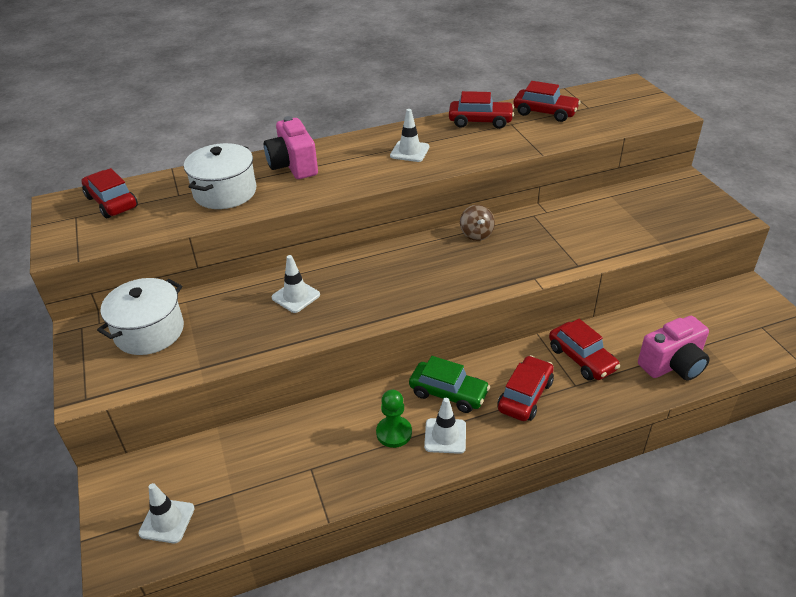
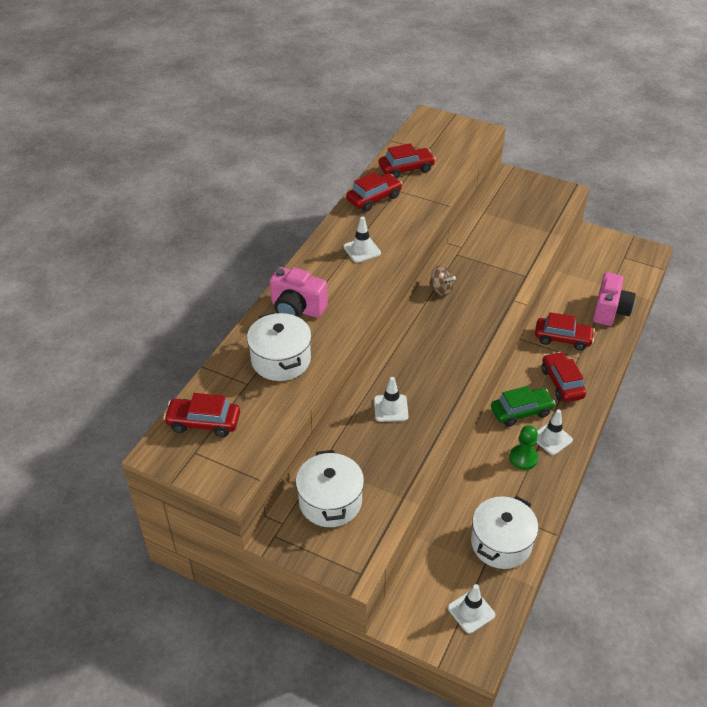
camera: 45 degrees left, 5 degrees up
none -> white pot [471,496,538,569]

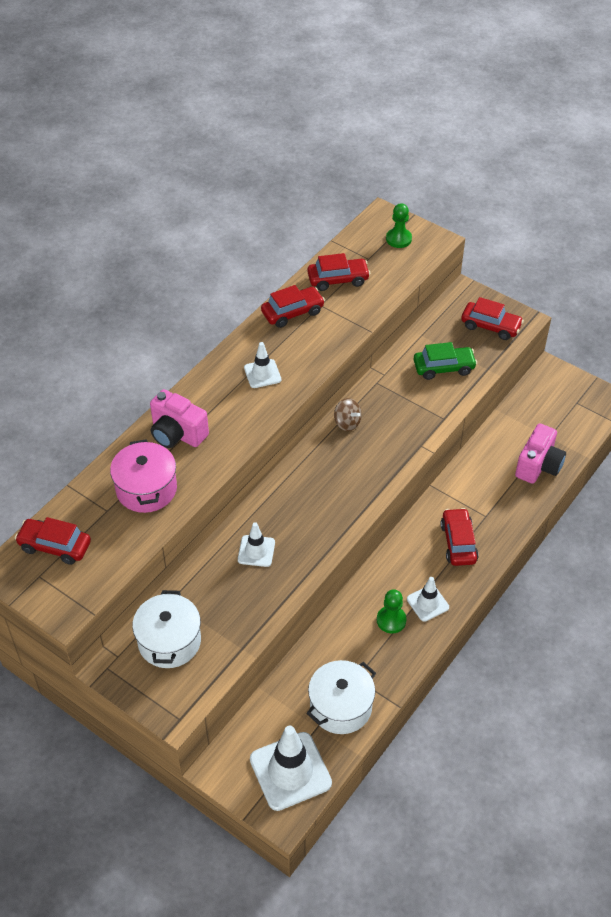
camera: 10 degrees right, 5 degrees up
white pot [247,312,312,381] -> pink pot [110,439,177,513]
white traffic cone [448,584,495,633] -> white traffic cone [250,726,332,811], size x1.83
green car [491,386,556,427] -> green car moved to [414,342,477,380]
red car [535,312,595,350] -> red car moved to [461,297,524,340]
none -> green pawn [386,203,412,248]

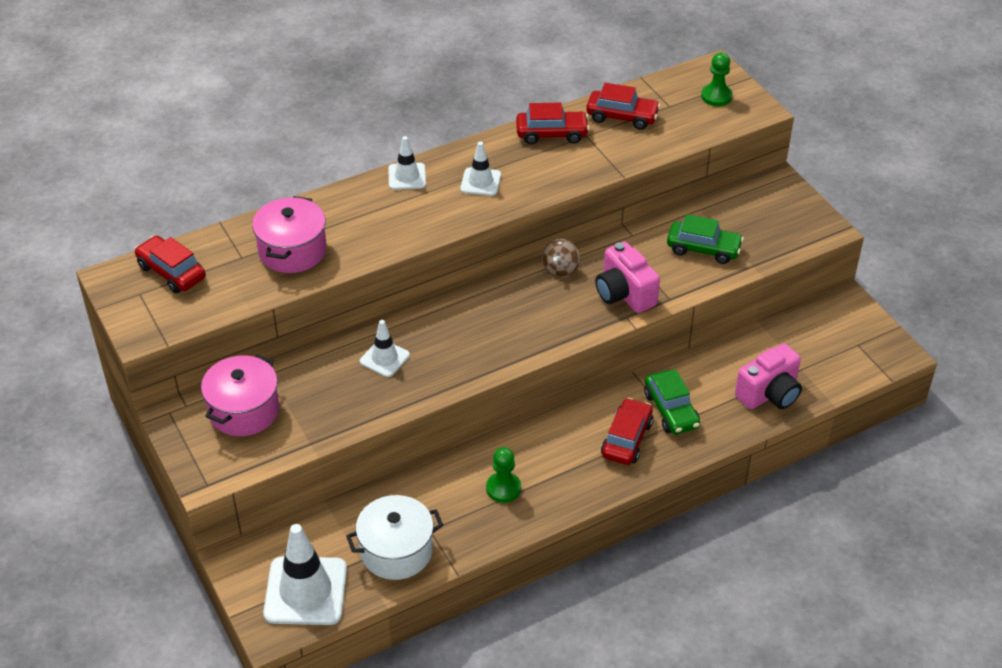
camera: 25 degrees right, 5 degrees down
white pot [132,590,201,668] -> pink pot [201,354,279,436]
pink camera [150,389,209,448] -> pink camera moved to [595,241,660,313]
brown spinning top [334,398,362,431] -> brown spinning top turned 45 degrees clockwise [542,239,580,278]
white traffic cone [407,577,449,622] -> white traffic cone moved to [388,136,426,190]
red car [461,297,524,340] -> none
none -> green car [644,369,700,434]

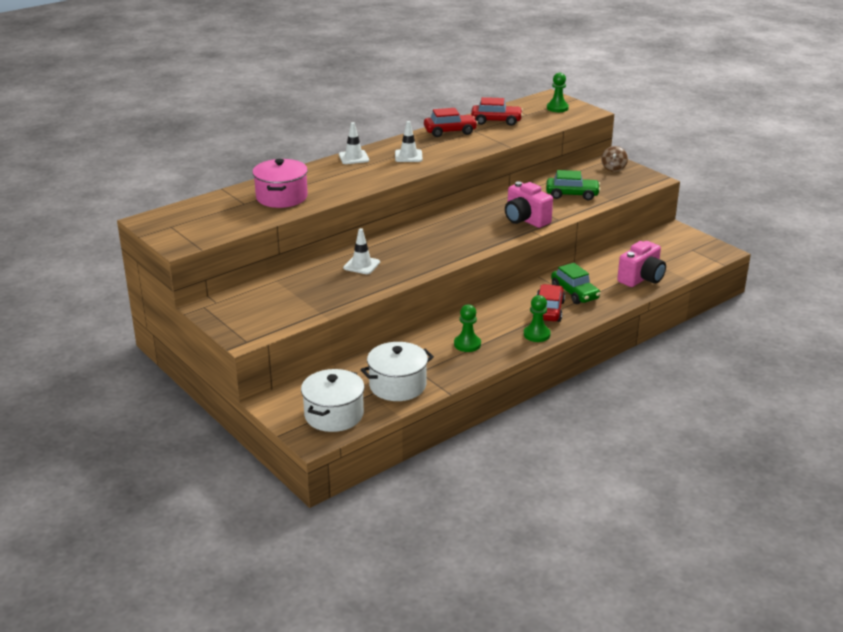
camera: 10 degrees left, 15 degrees down
red car [134,236,206,293] -> none
pink pot [201,354,279,436] -> none
white traffic cone [263,524,347,625] -> white pot [301,369,365,432]
brown spinning top [542,239,580,278] -> brown spinning top moved to [601,146,628,172]
none -> green pawn [524,295,551,342]

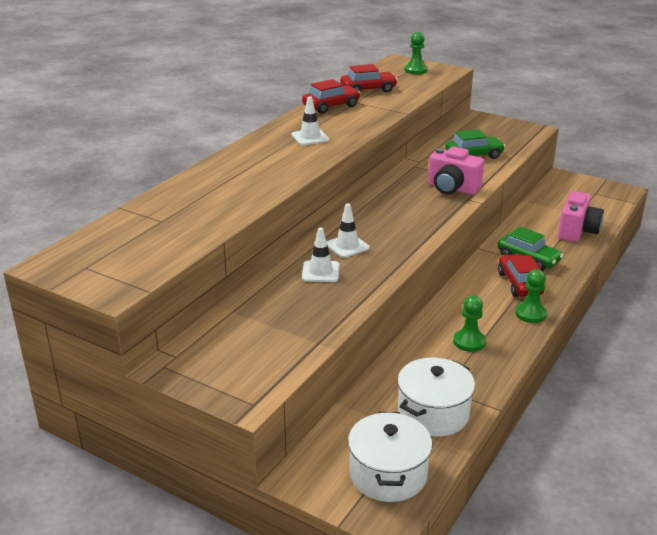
camera: 20 degrees left, 0 degrees up
pink pot [252,159,308,208] -> none
white traffic cone [339,122,369,164] -> white traffic cone moved to [327,204,370,258]
brown spinning top [601,146,628,172] -> none

